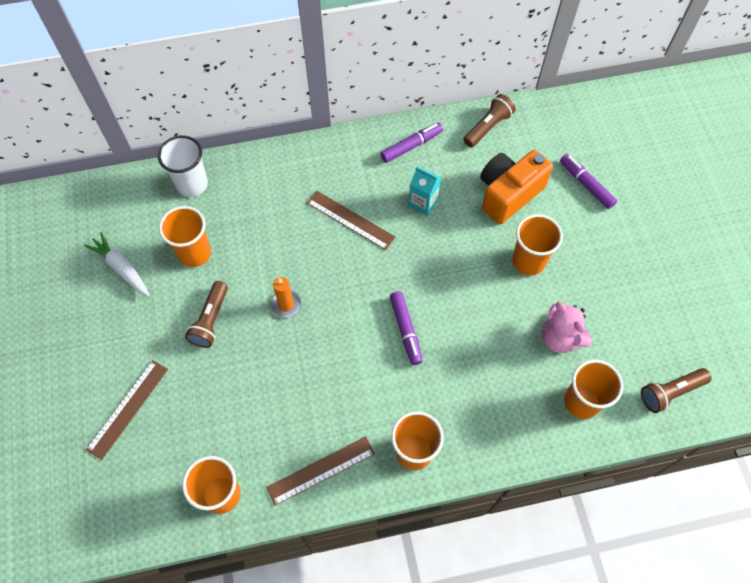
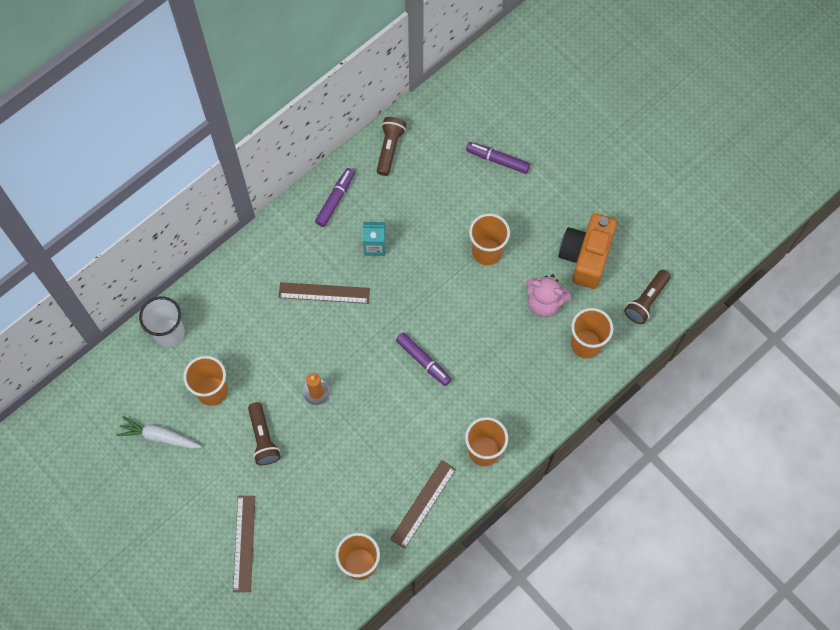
camera: 30 degrees left, 5 degrees up
orange camera [480,150,553,224] -> orange camera moved to [559,213,617,289]

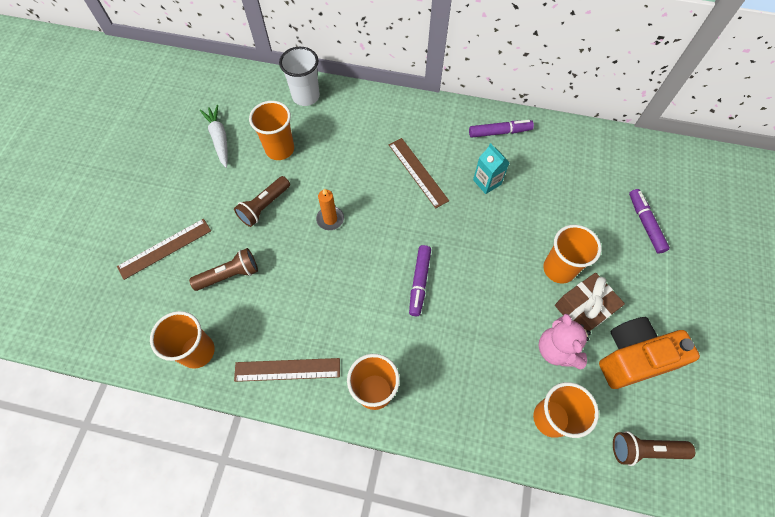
camera: 55 degrees right, 5 degrees down
brown flashlight [377,117,406,176] -> brown flashlight moved to [189,248,258,291]
none -> brown gift [555,273,625,331]

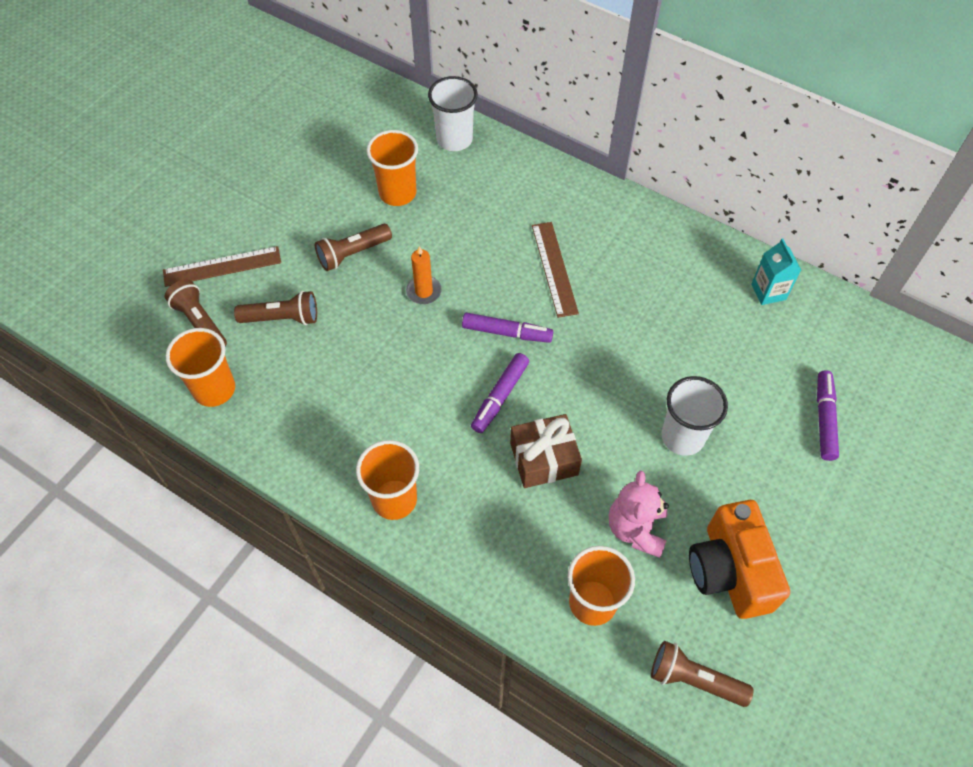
camera: 20 degrees right, 5 degrees down
white carrot [200,105,228,168] -> none
brown ruler [234,358,340,382] -> none
purple marker [469,120,534,138] -> purple marker moved to [462,313,553,343]
turquoise carton [473,143,510,194] -> turquoise carton moved to [751,238,801,305]
orange cup [543,225,601,284] -> white cup [662,376,728,456]
brown gift [555,273,625,331] -> brown gift moved to [510,414,582,488]
orange camera [599,317,700,389] -> orange camera turned 105 degrees counterclockwise [689,500,790,619]
none -> brown flashlight [165,279,227,346]

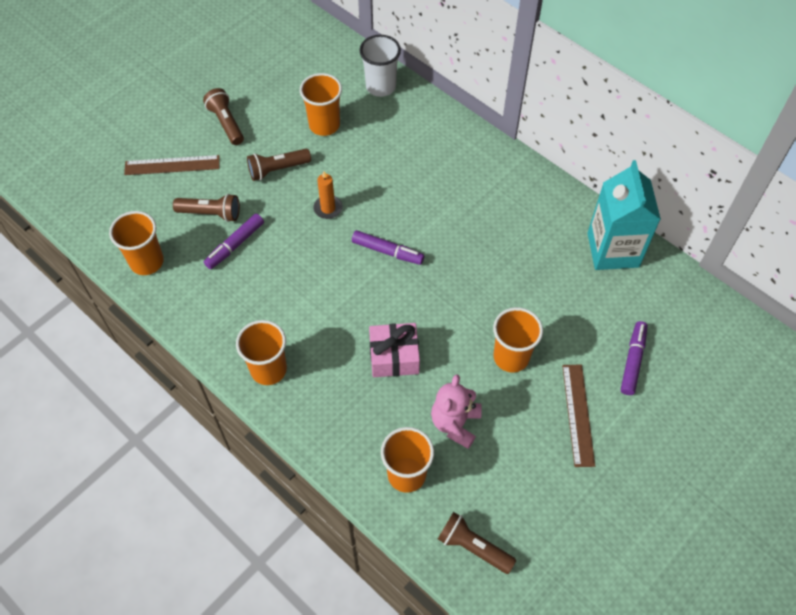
camera: 10 degrees right, 0 degrees up
brown flashlight [165,279,227,346] -> brown flashlight moved to [203,88,244,145]
purple marker [471,353,529,433] -> purple marker moved to [204,214,264,269]
brown gift [510,414,582,488] -> pink gift [369,323,420,377]
brown ruler [532,222,579,318] -> brown ruler moved to [562,365,595,467]
white cup [662,376,728,456] -> orange cup [493,307,543,372]
orange camera [689,500,790,619] -> none
turquoise carton [751,238,801,305] -> turquoise carton [587,160,661,270], size x1.97

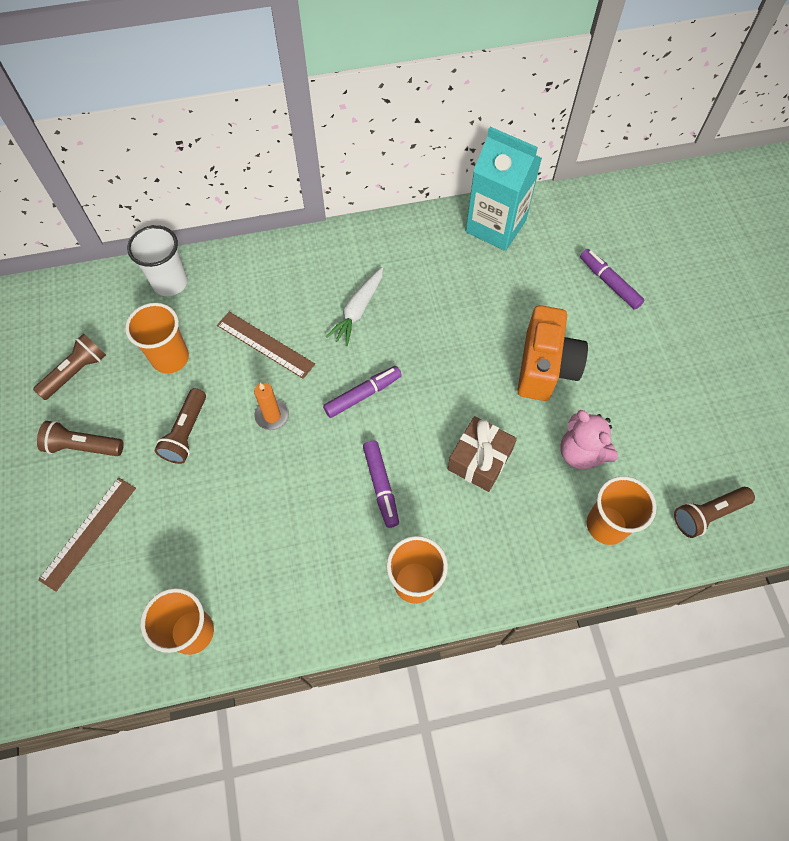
camera: 55 degrees left, 5 degrees up
brown flashlight [173,194,240,222] -> brown flashlight moved to [33,333,106,400]
purple marker [204,214,264,269] -> purple marker moved to [363,441,399,528]
pink gift [369,323,420,377] -> brown gift [448,416,517,492]
orange cup [493,307,543,372] -> orange camera [517,305,588,401]
brown ruler [562,365,595,467] -> brown ruler moved to [217,311,315,379]
none -> white carrot [326,267,383,346]

